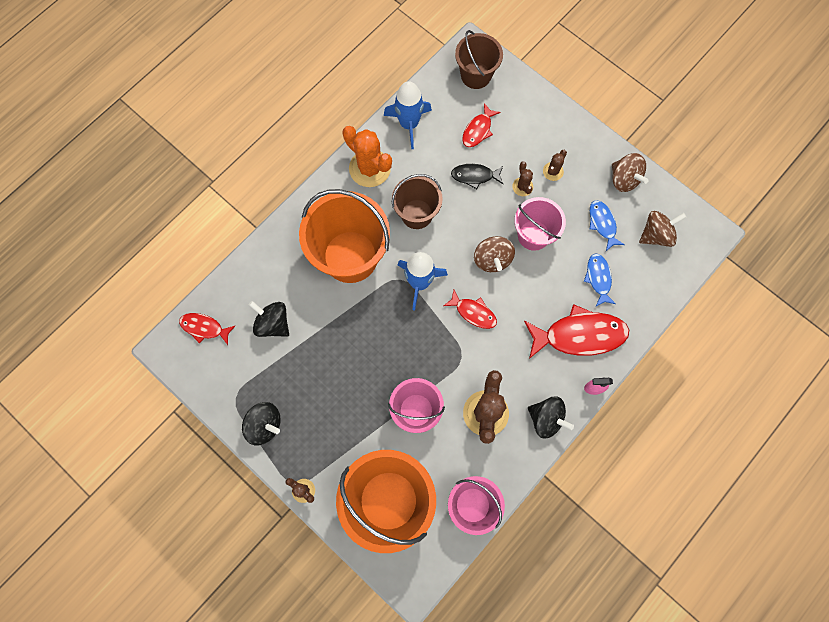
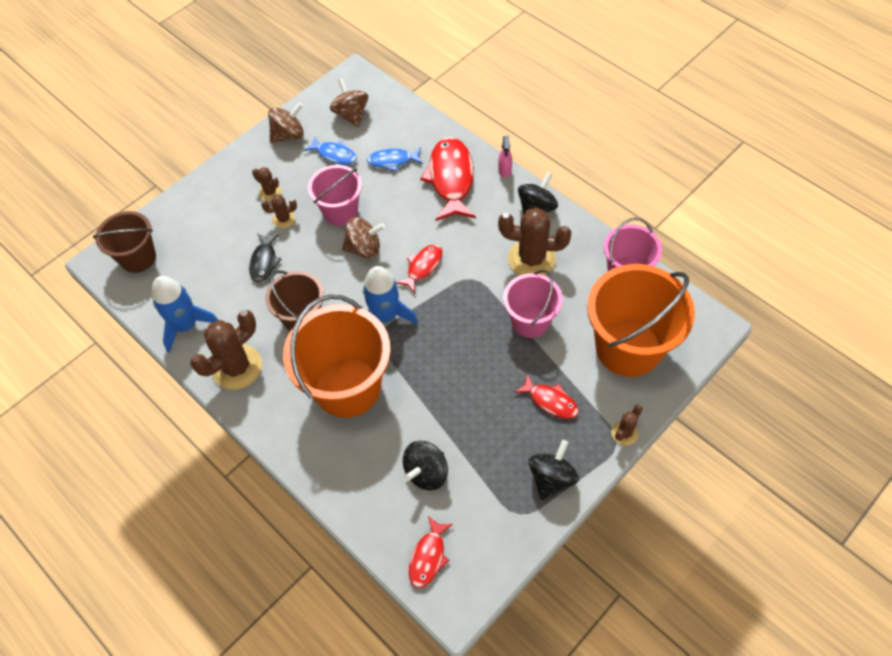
camera: 85 degrees left, 15 degrees down
orange cactus [342,126,392,187] -> brown cactus [190,310,262,390]
red fish [462,103,501,147] -> red fish moved to [514,374,579,419]
blue fish [590,200,625,251] -> blue fish turned 135 degrees counterclockwise [304,136,357,165]

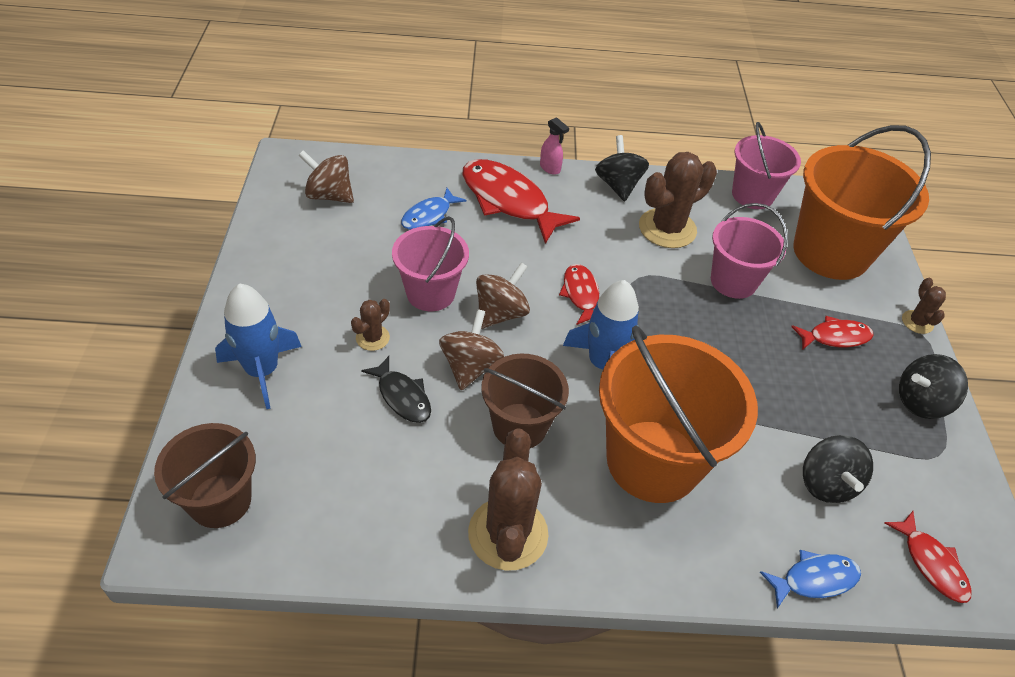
camera: 50 degrees left, 10 degrees down
blue rocket [152,276,218,353] -> blue rocket moved to [215,283,302,409]
brown cactus [252,167,281,201] -> none
brown spinning top [268,103,304,143] -> brown spinning top moved to [439,309,504,390]
blue fish [304,136,357,165] -> blue fish moved to [760,550,861,608]
black spinning top [529,440,579,500] -> black spinning top turned 90 degrees counterclockwise [899,354,968,419]

